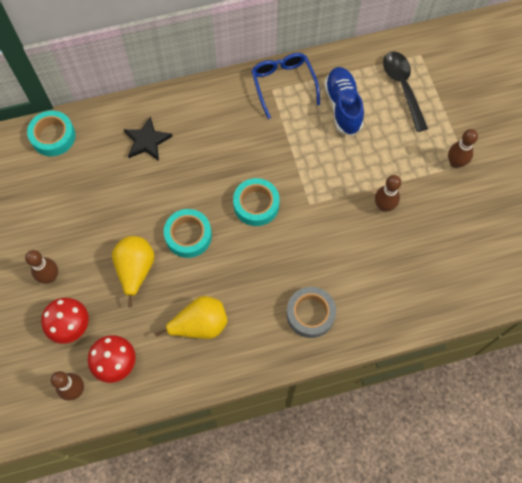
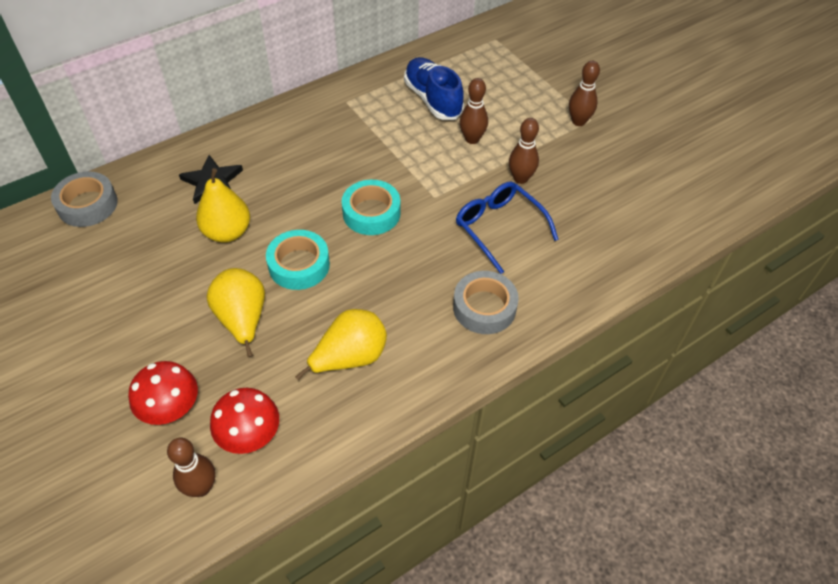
camera: 20 degrees left, 15 degrees down
brown bowling pin [25,250,58,284] -> brown bowling pin moved to [460,78,488,144]
turquoise tape [27,111,75,156] -> grey tape [51,171,118,227]
blue glasses [251,53,320,119] -> blue glasses moved to [456,182,559,274]
black spoon [383,51,428,132] -> none
none -> yellow pear [196,168,250,242]

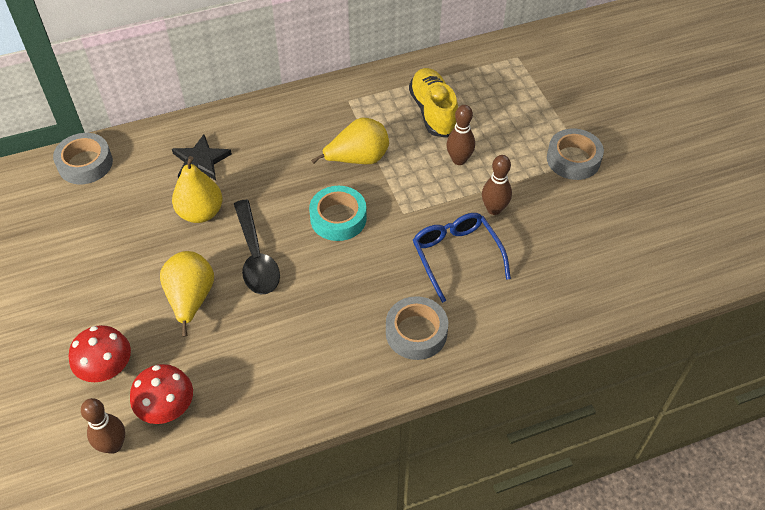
camera: 15 degrees right, 0 degrees up
turquoise tape [266,230,330,290] -> black spoon [234,200,280,294]
yellow pear [295,309,387,380] -> yellow pear moved to [311,118,389,164]
blue shoe [404,57,464,120] -> yellow shoe [409,68,458,138]
brown bowling pin [569,61,600,126] -> grey tape [547,129,604,180]

